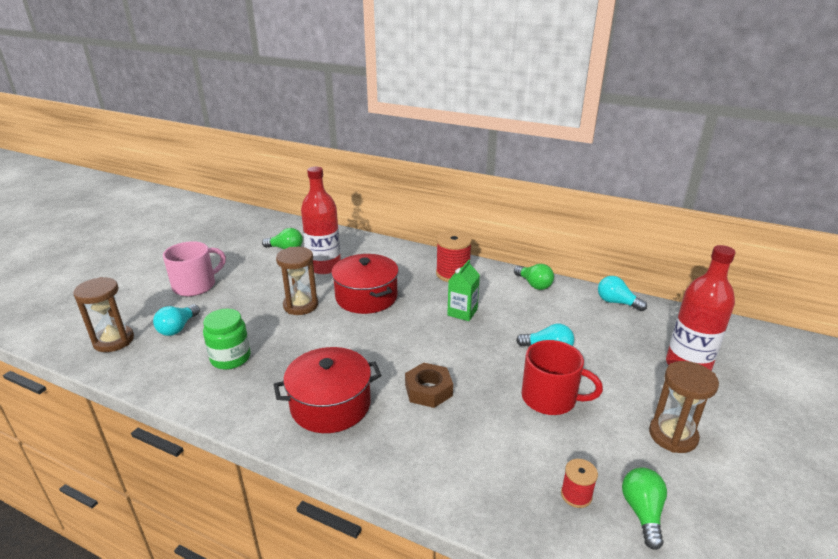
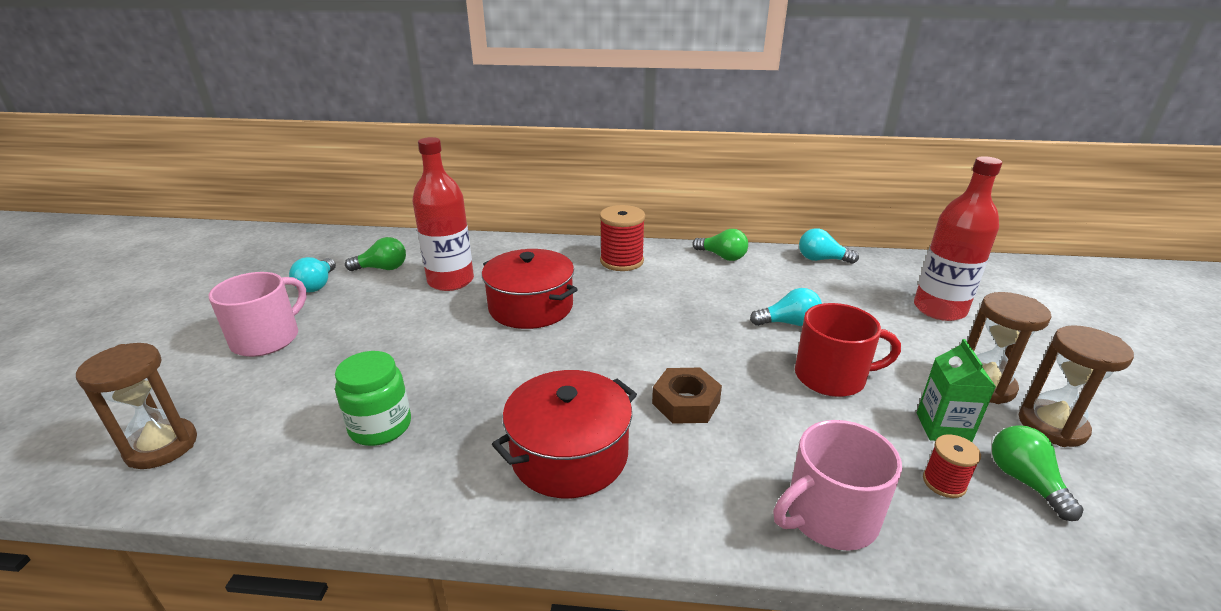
camera: 20 degrees left, 0 degrees up
turquoise light bulb [153,304,200,336] -> turquoise light bulb moved to [289,257,336,292]
brown hourglass [276,247,318,315] -> brown hourglass moved to [1019,325,1134,447]
green carton [447,260,480,321] -> green carton moved to [917,339,996,442]
none -> pink mug [773,420,902,551]

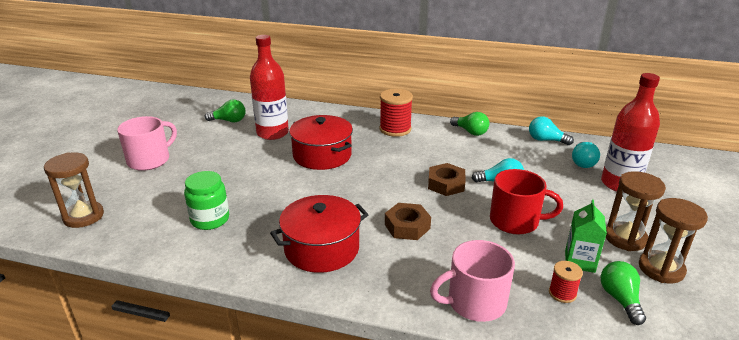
camera: 10 degrees right, 0 degrees up
turquoise light bulb [289,257,336,292] -> turquoise light bulb moved to [572,142,600,168]
none -> brown nut [428,163,466,196]

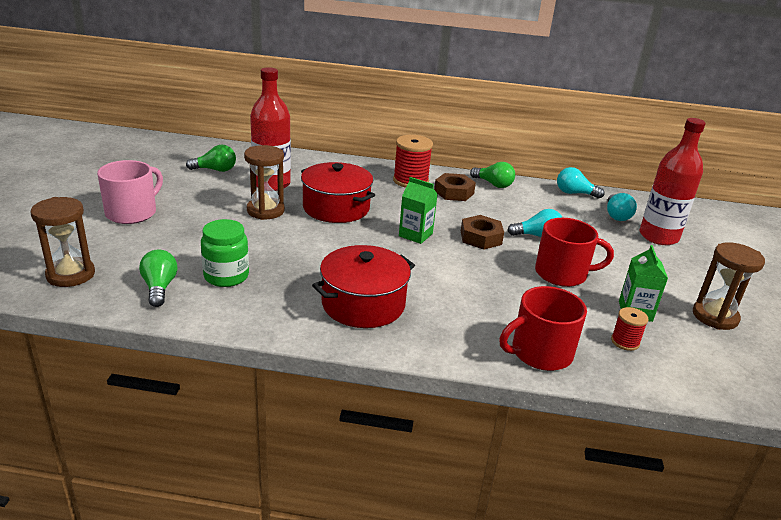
camera: 10 degrees left, 0 degrees up
brown nut [385,203,431,240] -> brown nut moved to [434,173,476,201]
pink mug [430,240,515,322] -> red mug [499,286,587,371]
green light bulb [601,261,646,325] -> green light bulb moved to [139,249,177,307]
brown hourglass [606,171,666,251] -> brown hourglass moved to [244,145,285,220]
none -> green carton [399,177,437,244]

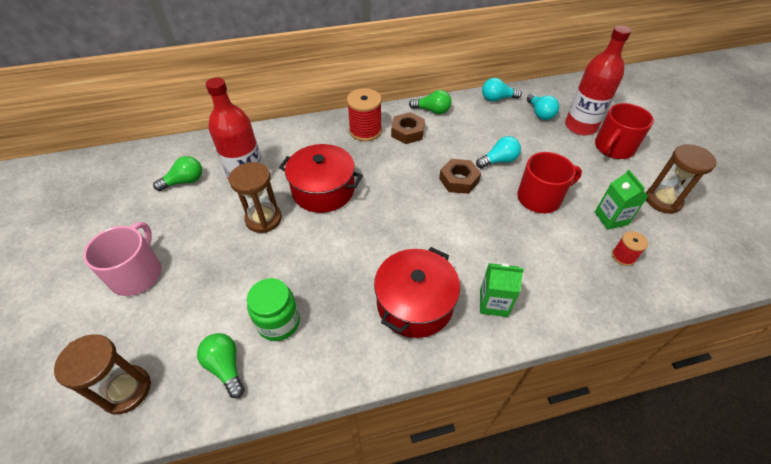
camera: 20 degrees left, 20 degrees up
green carton [399,177,437,244] -> green carton moved to [480,263,524,317]
red mug [499,286,587,371] -> red mug moved to [595,103,654,159]

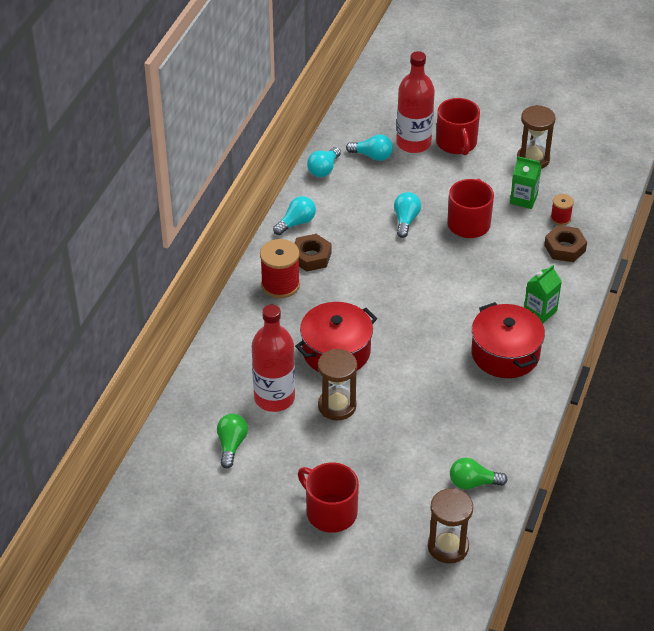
camera: 55 degrees left, 5 degrees down
pink mug [83,222,161,296] -> red mug [298,462,359,533]
green jar [247,278,300,341] -> none
green light bulb [409,90,451,114] -> turquoise light bulb [273,196,316,235]
brown nut [439,159,481,194] -> brown nut moved to [544,225,587,262]

